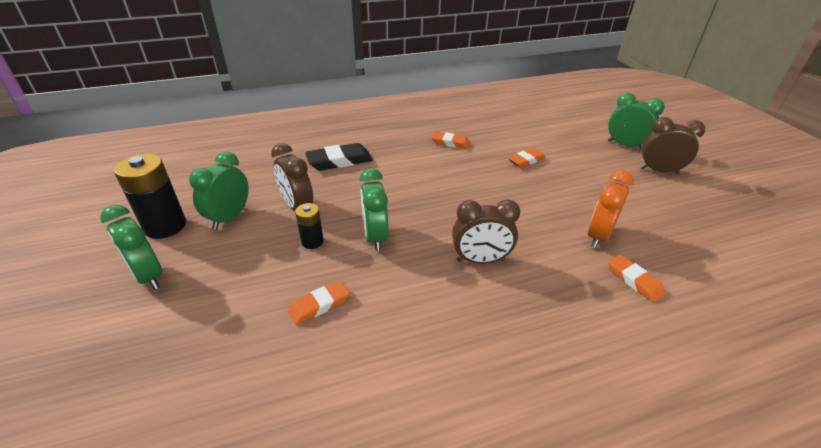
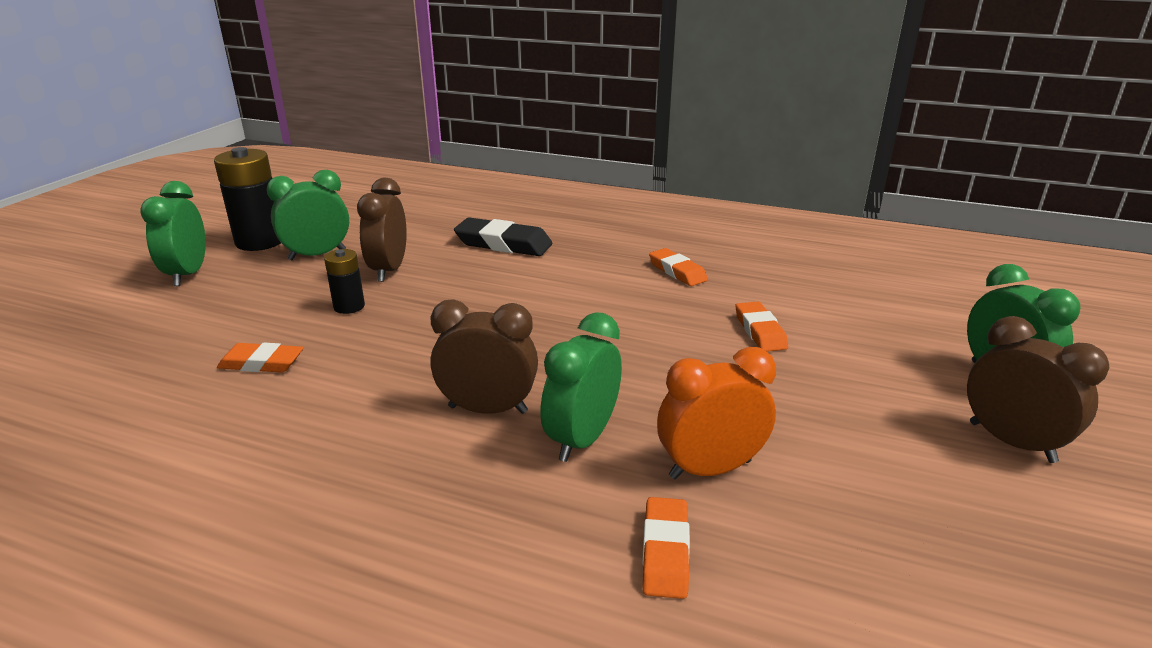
camera: 40 degrees right, 10 degrees down
green clock [359,168,389,251] -> green clock moved to [540,312,622,462]
brown clock [452,200,520,264] -> brown clock turned 150 degrees clockwise [430,299,538,414]
orange eraser [508,148,545,168] -> orange eraser turned 75 degrees clockwise [735,302,788,352]

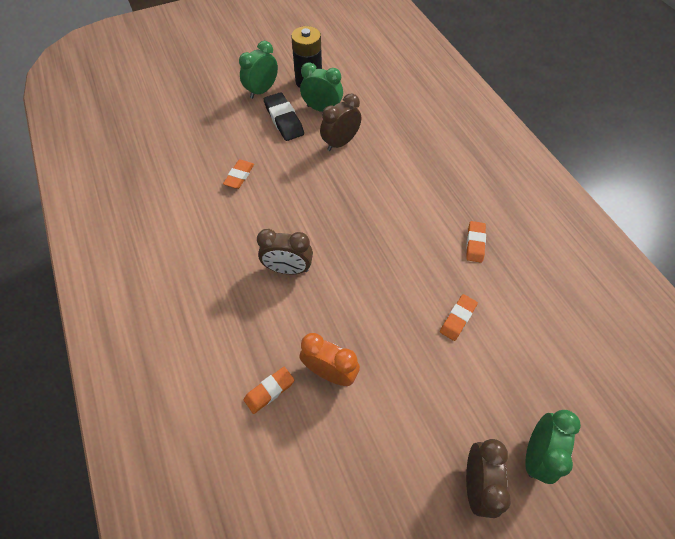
camera: 45 degrees right, 30 degrees up
orange eraser [217,343,303,373] -> orange eraser turned 60 degrees clockwise [223,160,254,189]
black battery [324,249,365,314] -> none
brown clock [430,299,538,414] -> brown clock turned 135 degrees clockwise [257,229,313,274]
black eraser [454,217,552,256] -> black eraser moved to [264,92,304,141]
green clock [540,312,622,462] -> none

